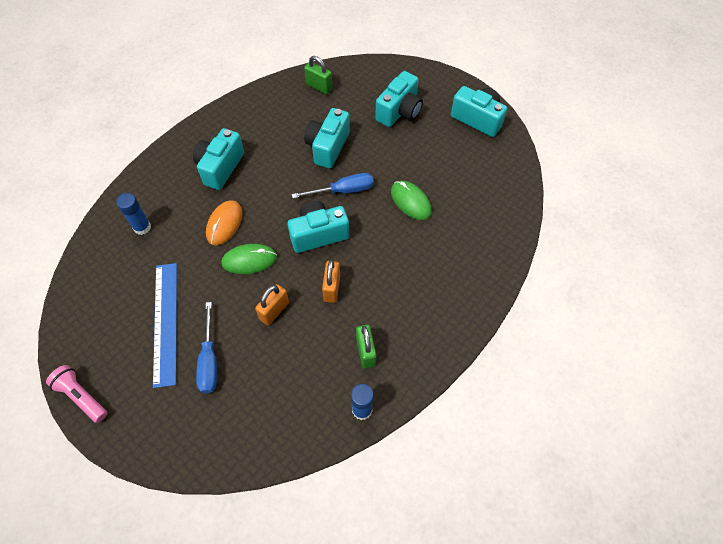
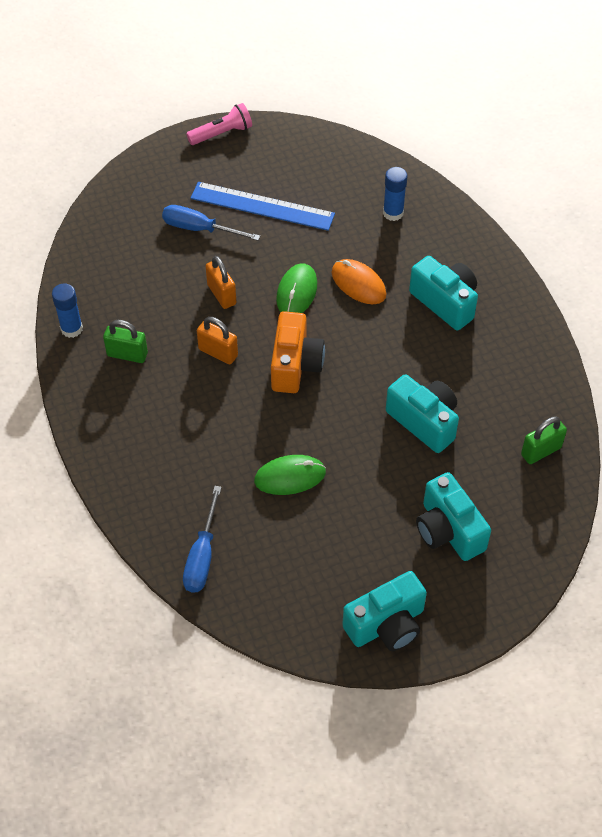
camera: 115 degrees right, 5 degrees down
turquoise camera [287,201,349,253] -> orange camera [271,311,325,393]
blue screwdriver [292,173,374,199] -> blue screwdriver moved to [183,486,222,593]

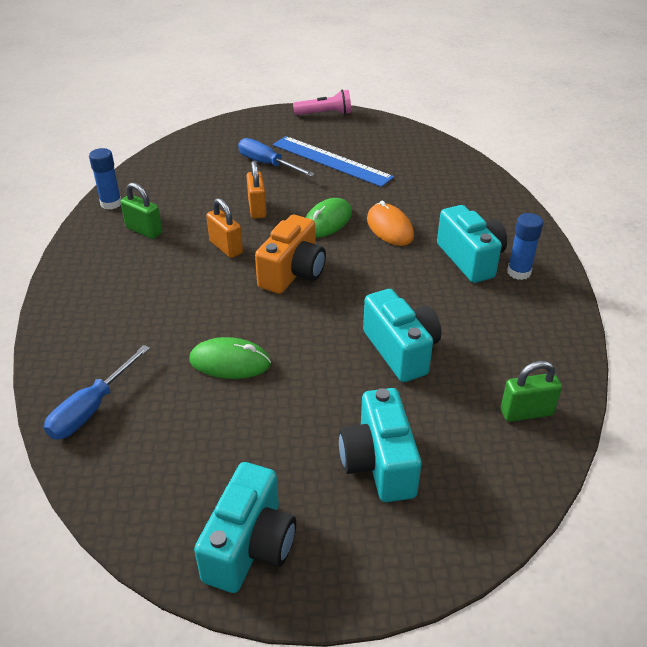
camera: 20 degrees right, 15 degrees down
turquoise camera [342,571,427,651] -> turquoise camera turned 60 degrees counterclockwise [194,462,296,593]
blue glue stick [383,167,408,221] -> blue glue stick moved to [507,213,543,280]

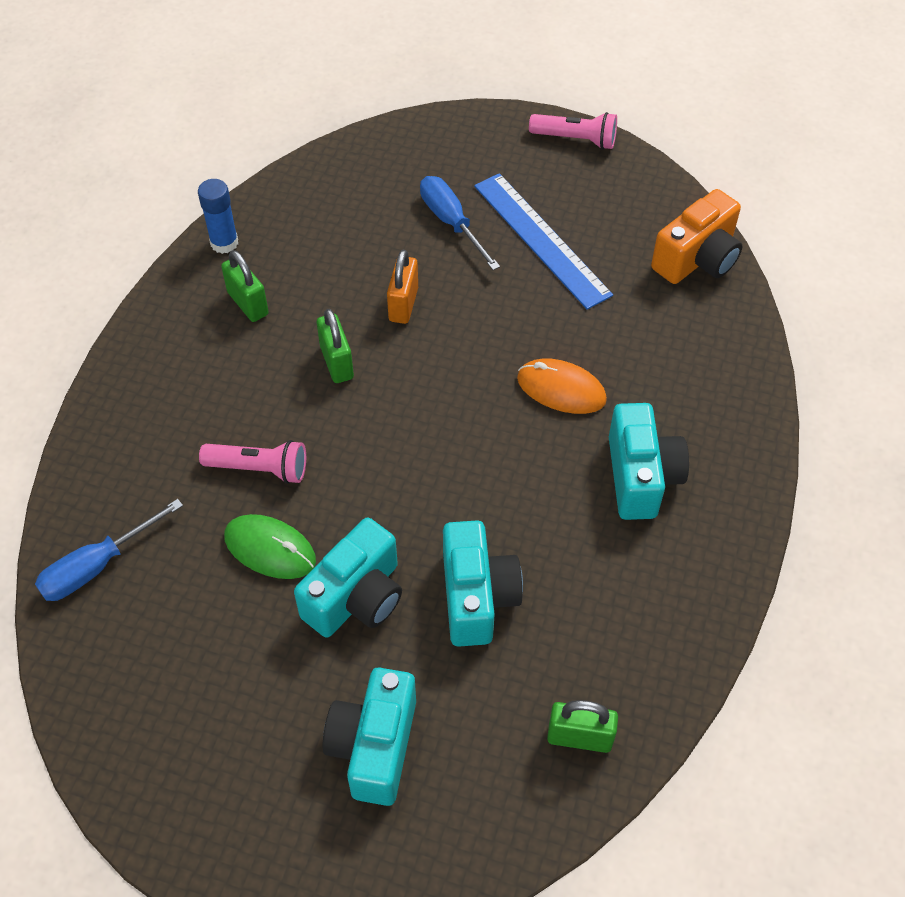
camera: 20 degrees right, 15 degrees up
turquoise camera [194,462,296,593] -> turquoise camera moved to [294,518,402,638]
orange padlock [206,198,243,258] -> green padlock [317,309,354,383]
orange camera [255,215,326,294] -> orange camera moved to [651,189,743,284]
green mouse [305,198,352,238] -> none
orange mouse [367,201,414,246] -> orange mouse turned 60 degrees counterclockwise [517,359,607,414]
blue glue stick [507,213,543,280] -> none
none -> pink flashlight [199,440,306,484]

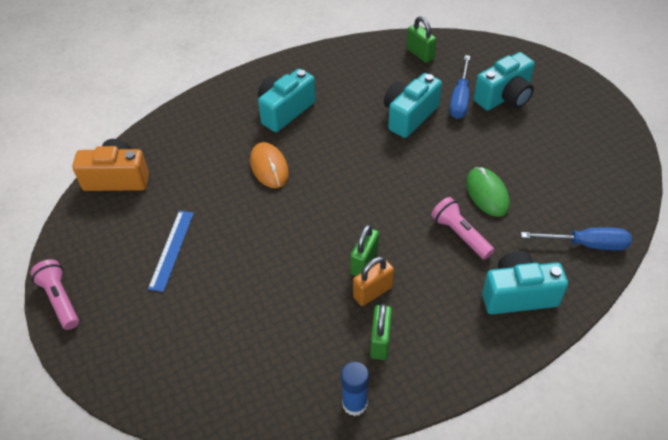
camera: 135 degrees left, 5 degrees down
turquoise camera [294,518,402,638] -> turquoise camera moved to [482,251,568,315]
orange padlock [387,250,418,324] -> orange padlock moved to [353,257,394,306]
blue screwdriver [420,176,500,270] -> blue screwdriver moved to [449,55,470,119]
blue ruler [474,173,613,310] -> blue ruler [148,211,194,292], size x0.65

